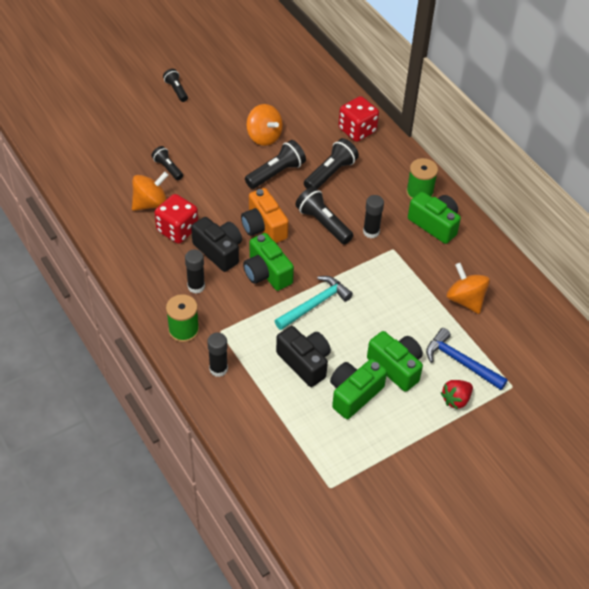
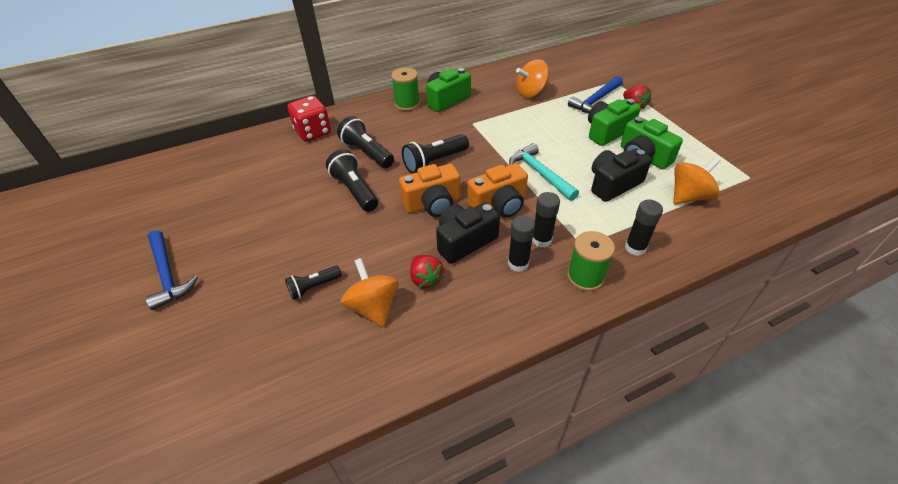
camera: 80 degrees left, 5 degrees down
red dice [154,194,198,244] -> red strawberry [410,255,444,289]
black flashlight [163,69,188,102] -> blue hammer [146,230,198,310]
green camera [243,233,294,291] -> orange camera [467,163,528,218]
orange spinning top [246,104,283,146] -> orange spinning top moved to [673,157,721,204]
black glue stick [363,195,384,238] -> black glue stick moved to [532,192,560,247]

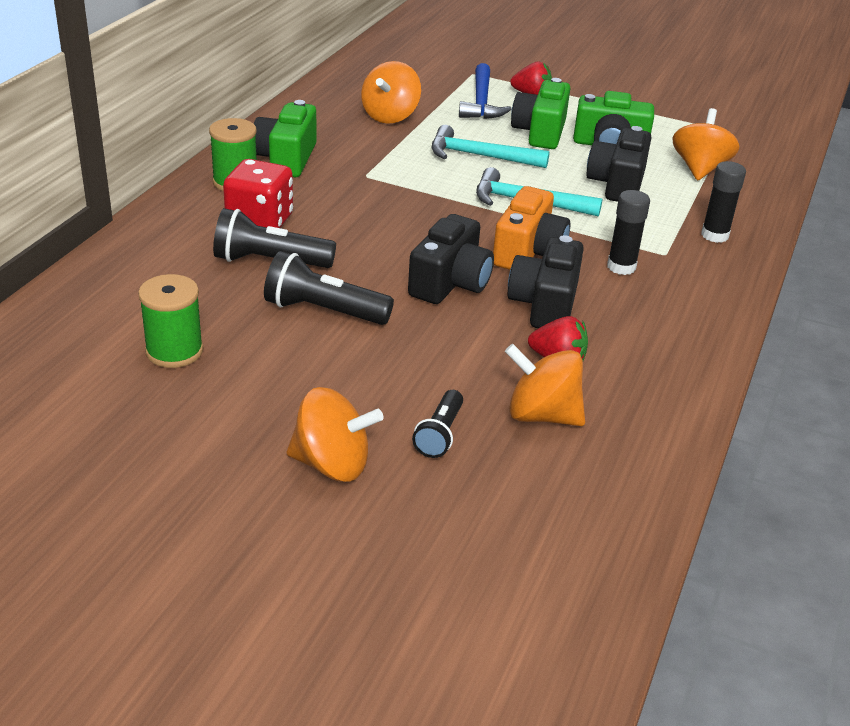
camera: 45 degrees left, 10 degrees down
blue hammer [146,230,198,310] -> none
red dice [287,96,331,142] -> red dice moved to [223,159,293,228]
orange camera [399,164,460,217] -> black camera [408,214,494,304]
black flashlight [402,134,469,174] -> none
black glue stick [508,215,535,272] -> none
green spool [567,231,615,291] -> green spool moved to [138,274,203,368]
none -> orange spinning top [287,387,383,482]
none -> turquoise hammer [432,125,550,168]

